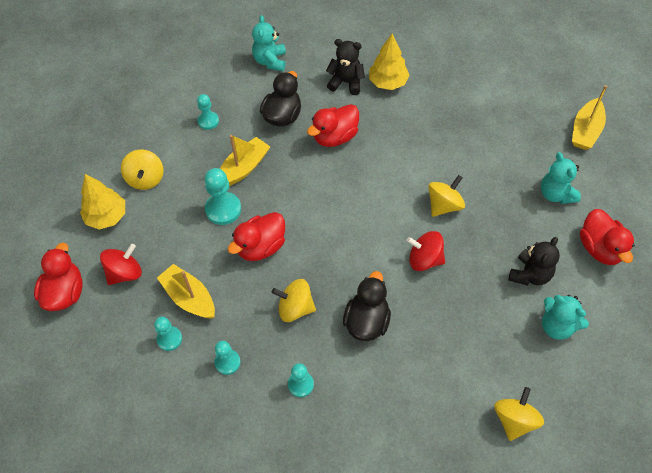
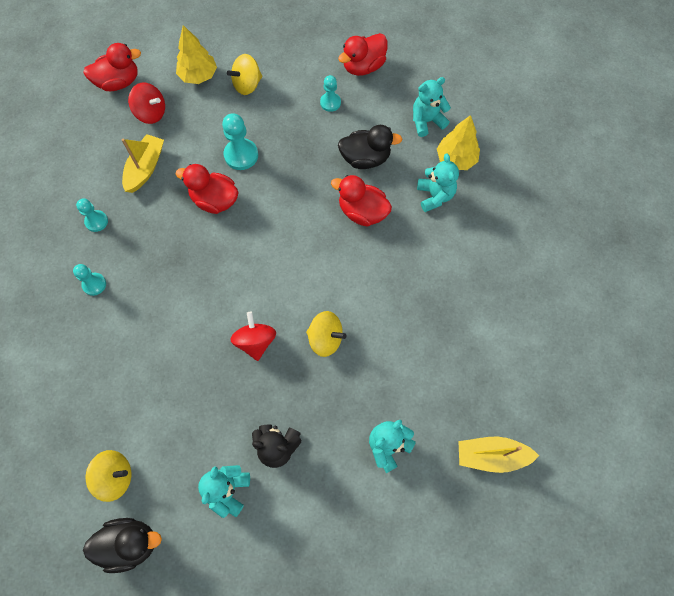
camera: 65 degrees right, 10 degrees up
turquoise pawn [154,317,182,351] -> none
yellow boat [220,135,270,186] -> none
yellow spinning top [272,279,316,322] -> none
black teddy bear [326,39,365,95] -> turquoise teddy bear [417,154,459,212]
black duck [343,271,391,341] -> black duck moved to [83,518,162,573]
yellow tree [369,33,410,90] -> yellow tree moved to [437,115,480,170]
red duck [580,209,635,265] -> red duck moved to [338,33,388,76]

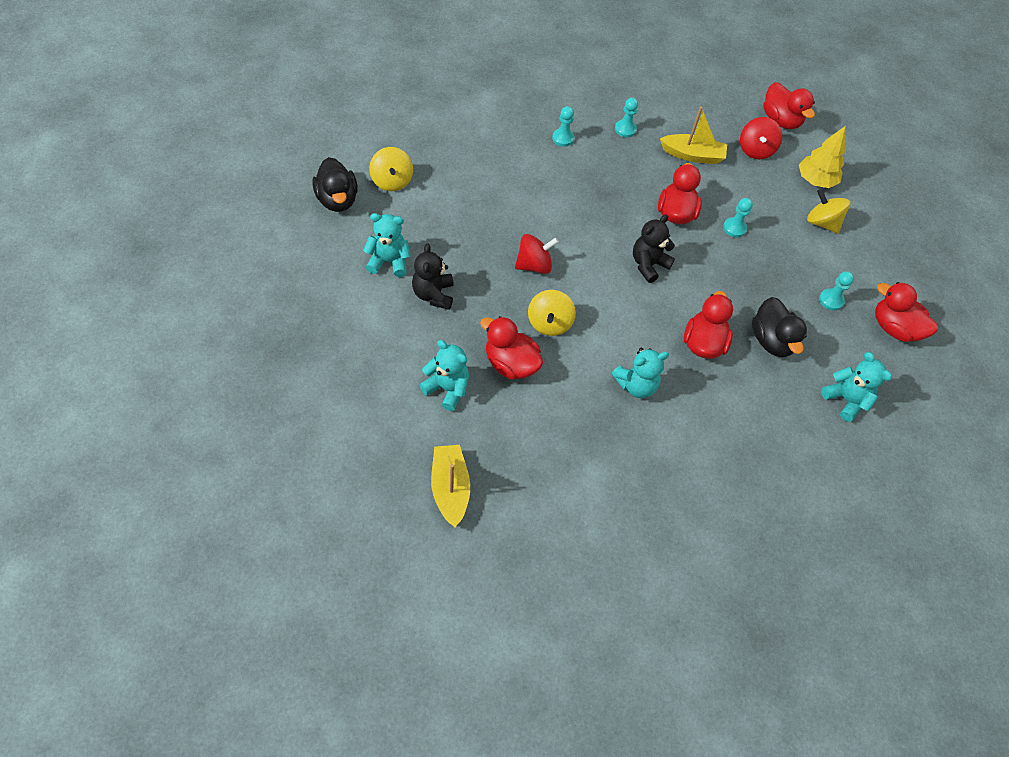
camera: 75 degrees right, 10 degrees down
turquoise pawn [222,113,258,170] -> turquoise pawn [723,198,753,237], size x0.63
turquoise teddy bear [417,154,459,212] -> turquoise teddy bear moved to [611,348,669,398]
yellow tree [437,115,480,170] -> none
none -> red duck [480,316,543,380]
none -> black teddy bear [633,214,675,283]

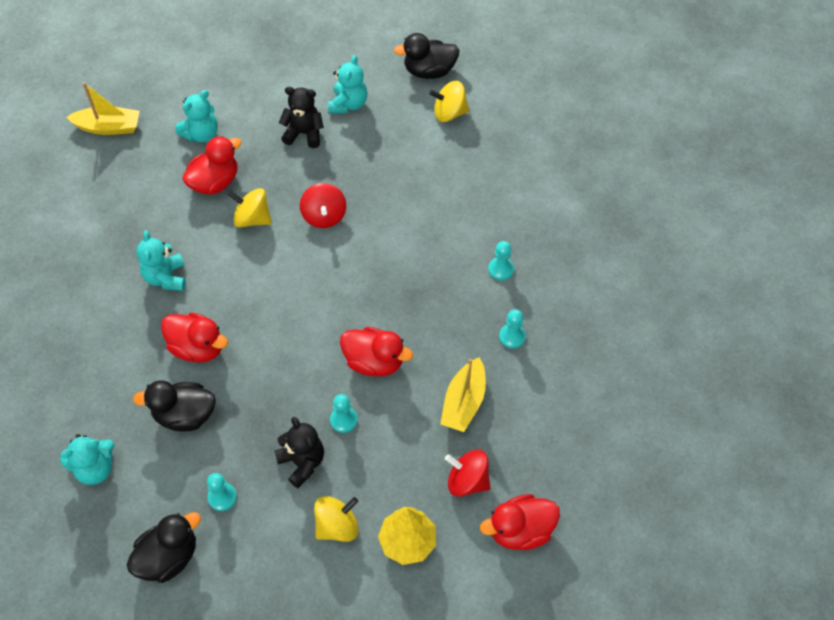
camera: 105 degrees right, 0 degrees up
black teddy bear [633,214,675,283] -> black teddy bear moved to [274,417,324,488]
red duck [875,282,938,342] -> black duck [127,512,201,583]

